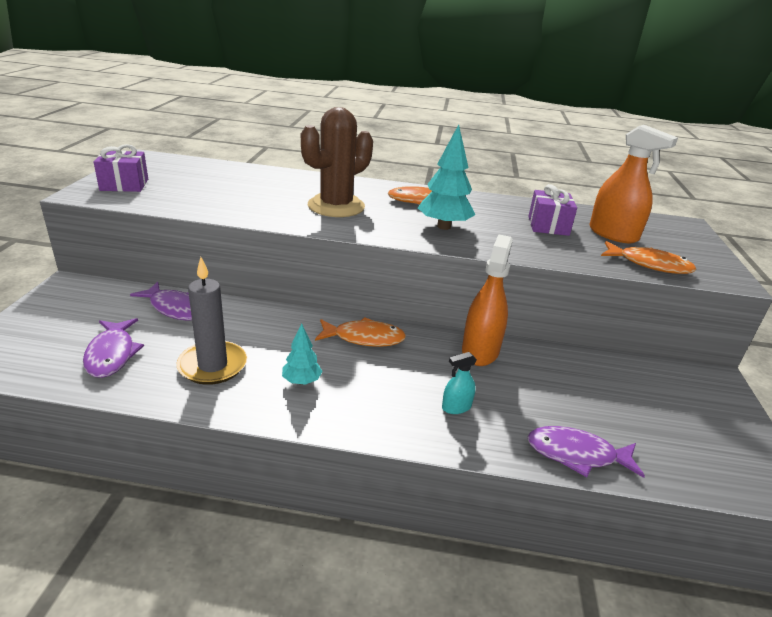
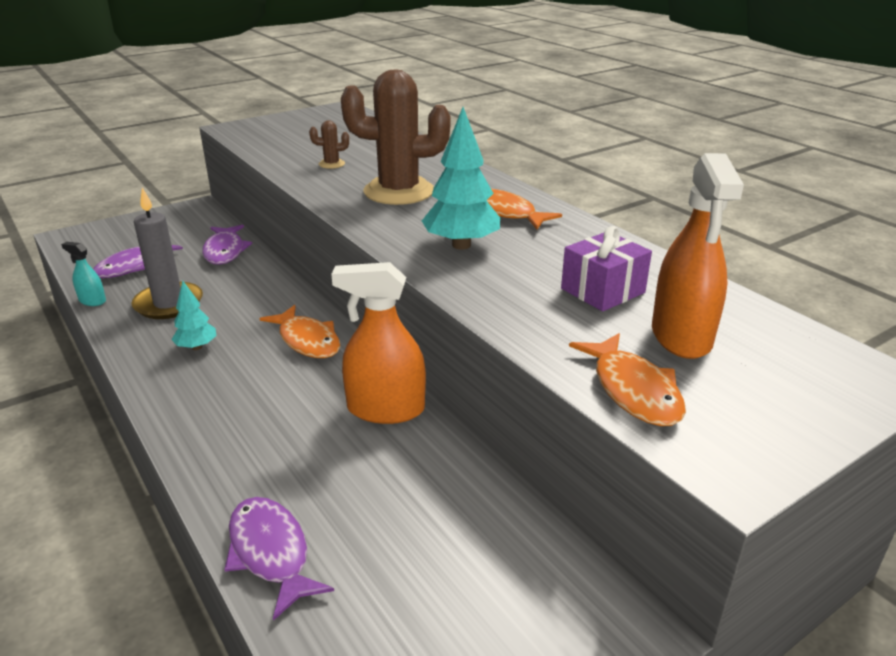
camera: 50 degrees right, 0 degrees up
purple gift [94,144,148,192] -> none
turquoise spray bottle [442,352,477,414] -> turquoise spray bottle moved to [61,242,106,306]
orange spray bottle [462,234,513,366] -> orange spray bottle turned 150 degrees counterclockwise [331,262,426,424]
none -> brown cactus [309,120,349,169]

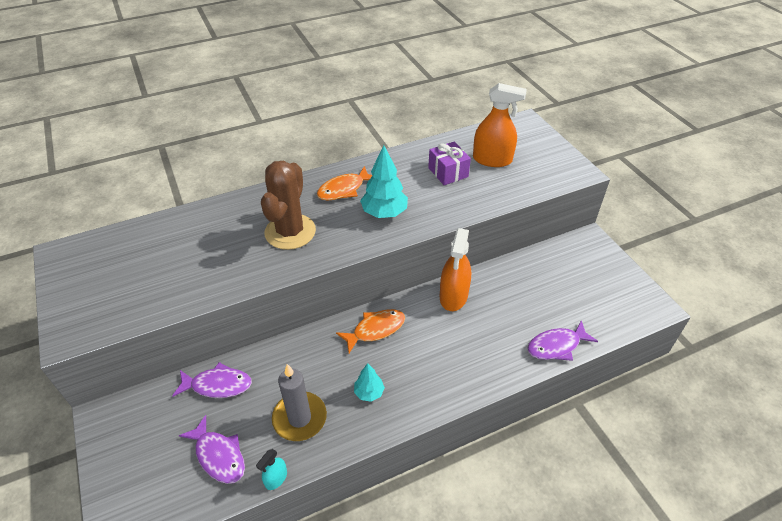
camera: 80 degrees left, 15 degrees up
brown cactus [309,120,349,169] -> none
orange fish [569,333,686,426] -> none

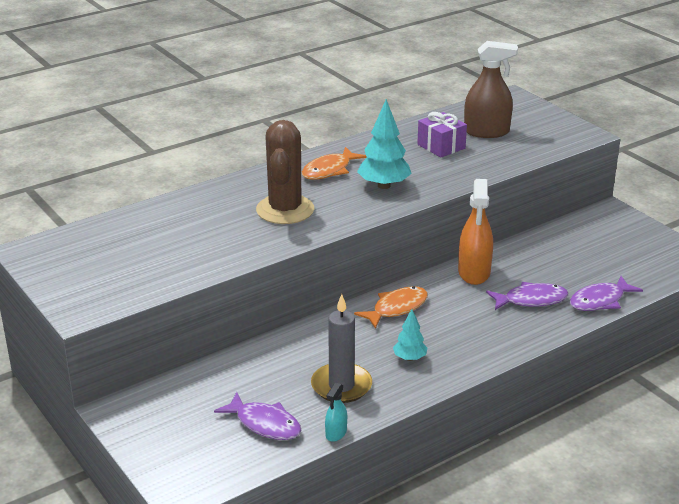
camera: 10 degrees left, 15 degrees down
purple fish [172,362,252,398] -> purple fish moved to [486,282,568,310]
orange spray bottle [473,83,527,167] -> brown spray bottle [464,41,518,138]

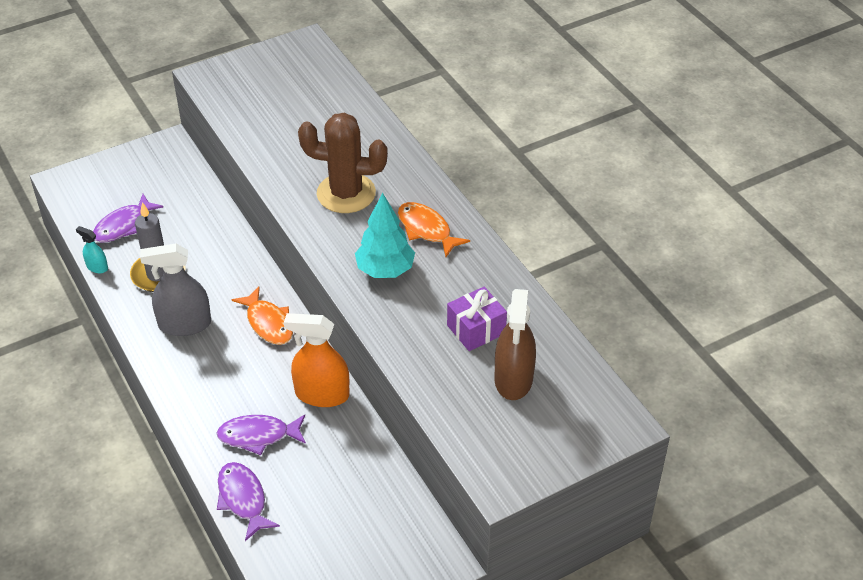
camera: 95 degrees right, 15 degrees up
turquoise tree [393,309,427,361] -> grey spray bottle [140,244,211,336]
purple fish [486,282,568,310] -> purple fish turned 90 degrees clockwise [216,415,306,455]

